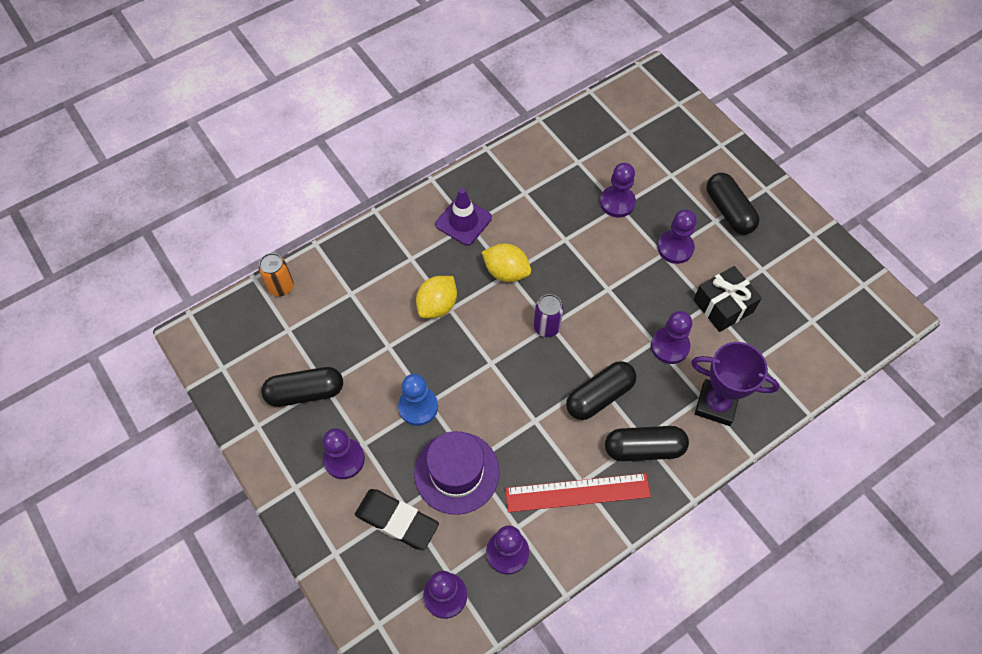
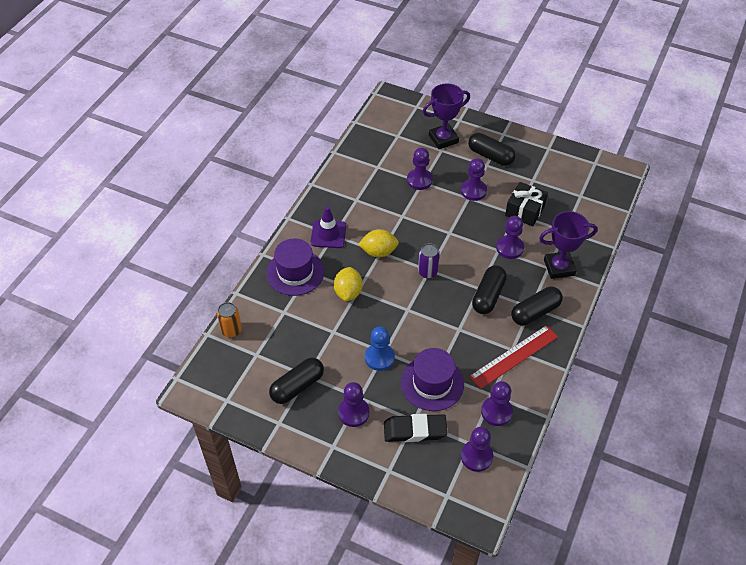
camera: 30 degrees left, 10 degrees down
none -> purple hat [266,238,324,296]
none -> purple trophy [423,83,470,149]

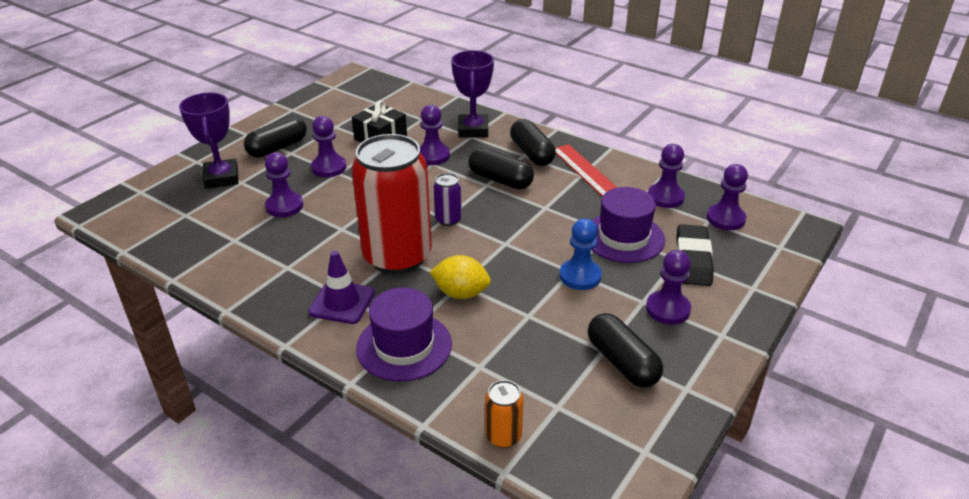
camera: 80 degrees left, 15 degrees down
yellow lemon [358,229,399,257] -> red can [352,134,432,274]

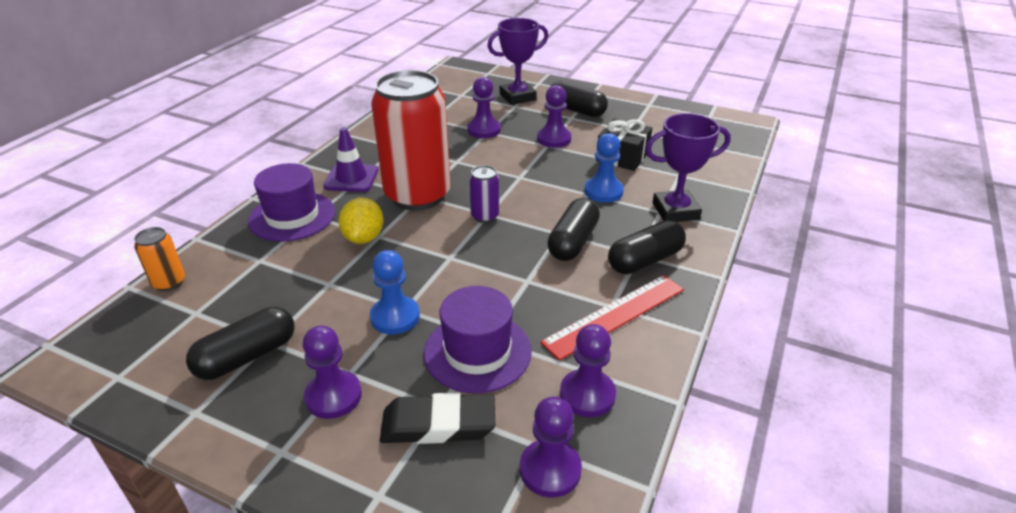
camera: 80 degrees right, 0 degrees up
purple pawn [420,105,450,165] -> blue pawn [584,133,624,203]

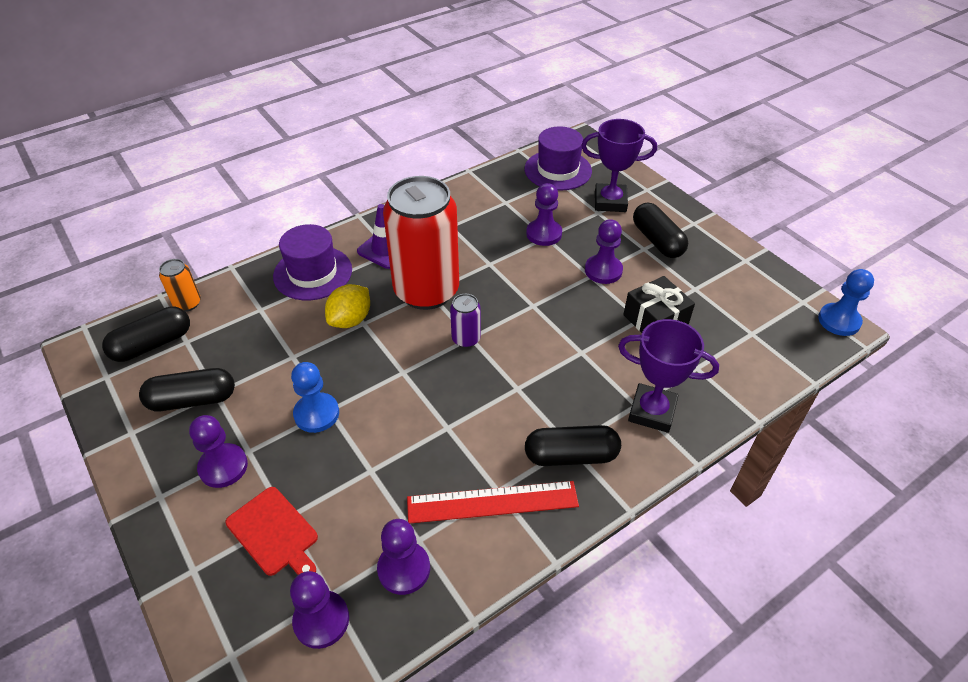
camera: 30 degrees right, 10 degrees up
black eraser [380,392,495,444] -> red cutting board [225,487,318,576]
purple hat [424,286,532,393] -> purple hat moved to [525,126,592,191]
black capsule [547,198,600,261] -> black capsule moved to [102,306,190,362]
blue pawn [584,133,624,203] -> blue pawn moved to [818,269,874,336]

